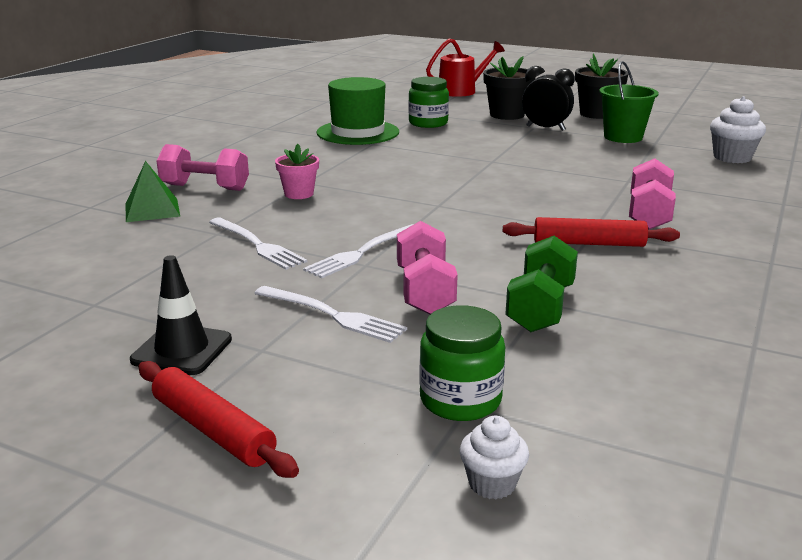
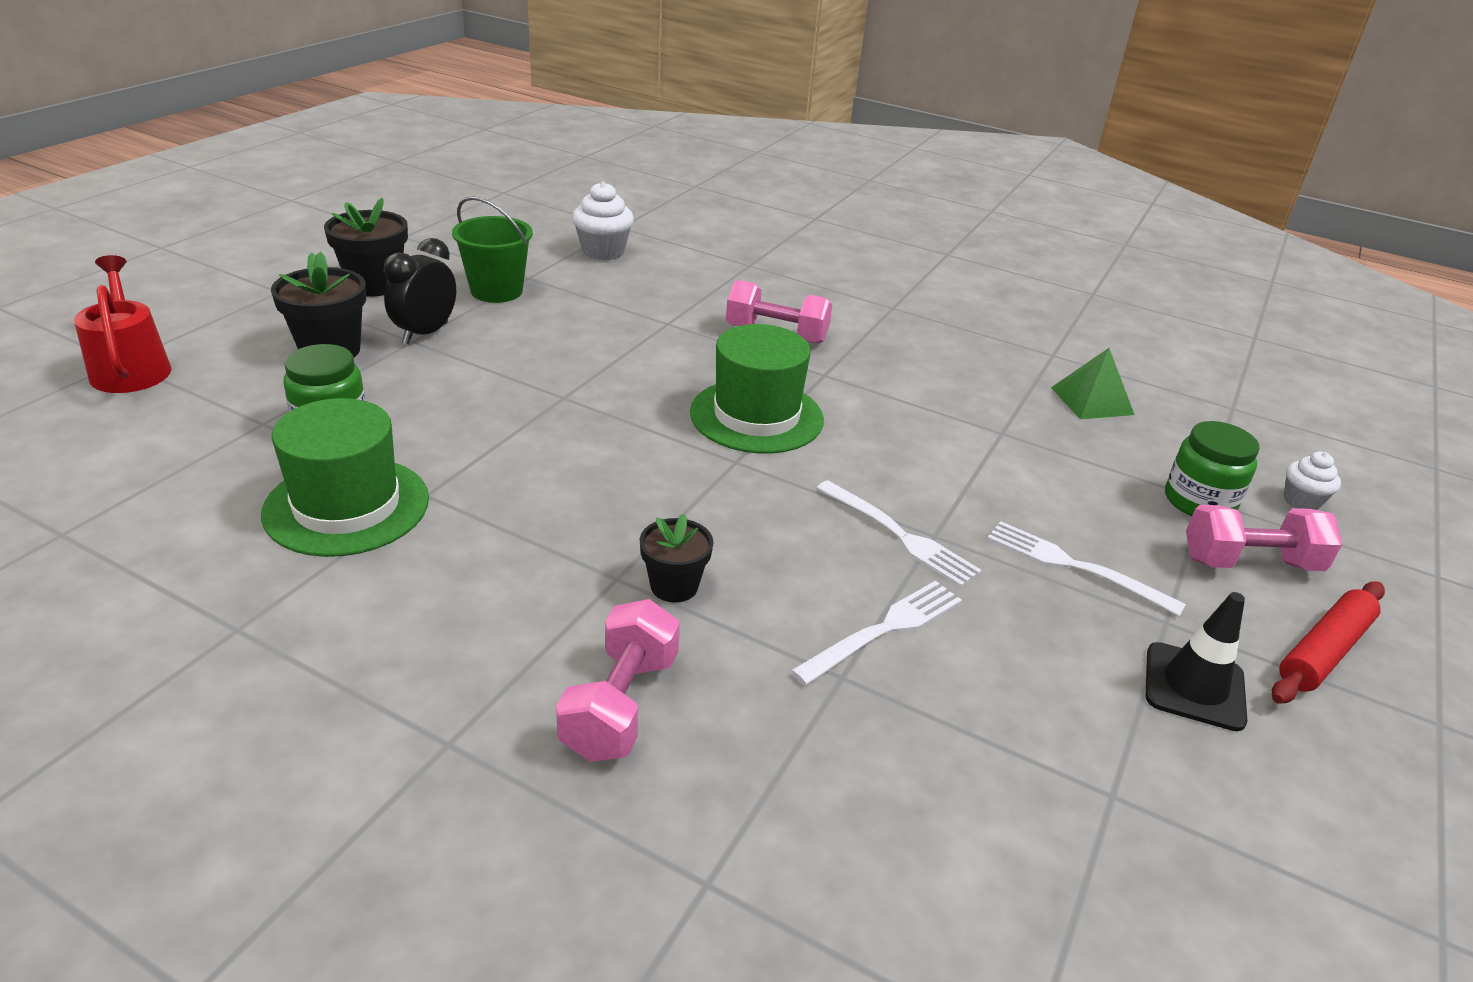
camera: 90 degrees left, 10 degrees up
green pyramid [125,161,180,222] -> green pyramid moved to [1051,348,1135,419]
white fork [254,286,407,343] -> white fork turned 90 degrees counterclockwise [987,521,1186,616]
pink flower pot [275,144,319,199] -> black flower pot [640,514,714,603]
pink dumbbell [397,221,458,315] -> pink dumbbell moved to [1186,505,1342,571]
red rolling pin [503,217,680,247] -> none
green dumbbell [505,236,578,332] -> none
none -> green hat [690,324,824,454]

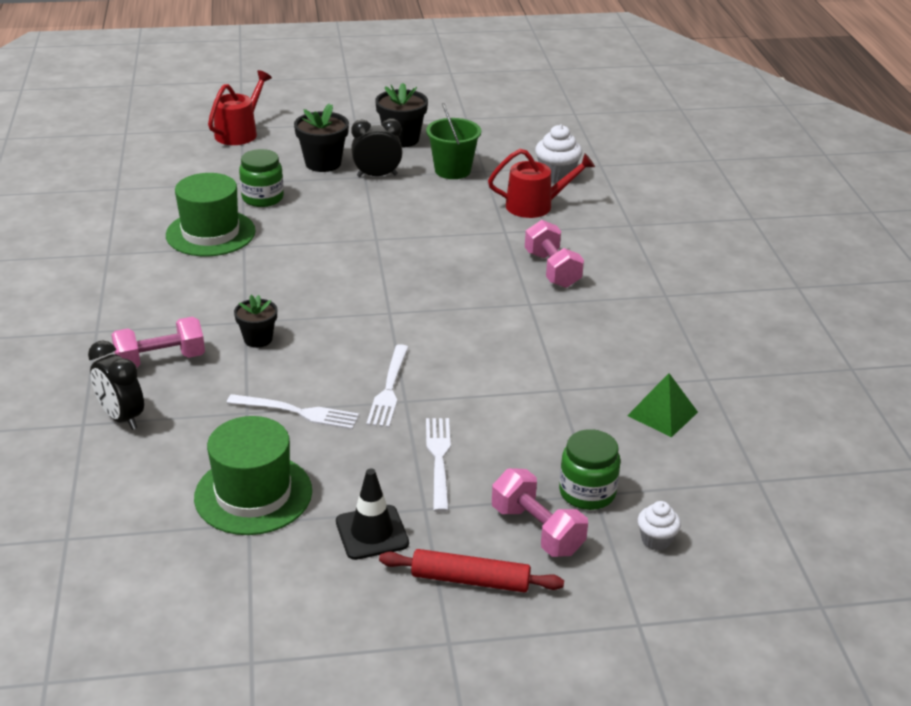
camera: 55 degrees right, 0 degrees up
green hat [690,324,824,454] -> green hat moved to [194,416,312,535]
none -> black clock [88,340,144,430]
none -> red watering can [488,149,595,218]

